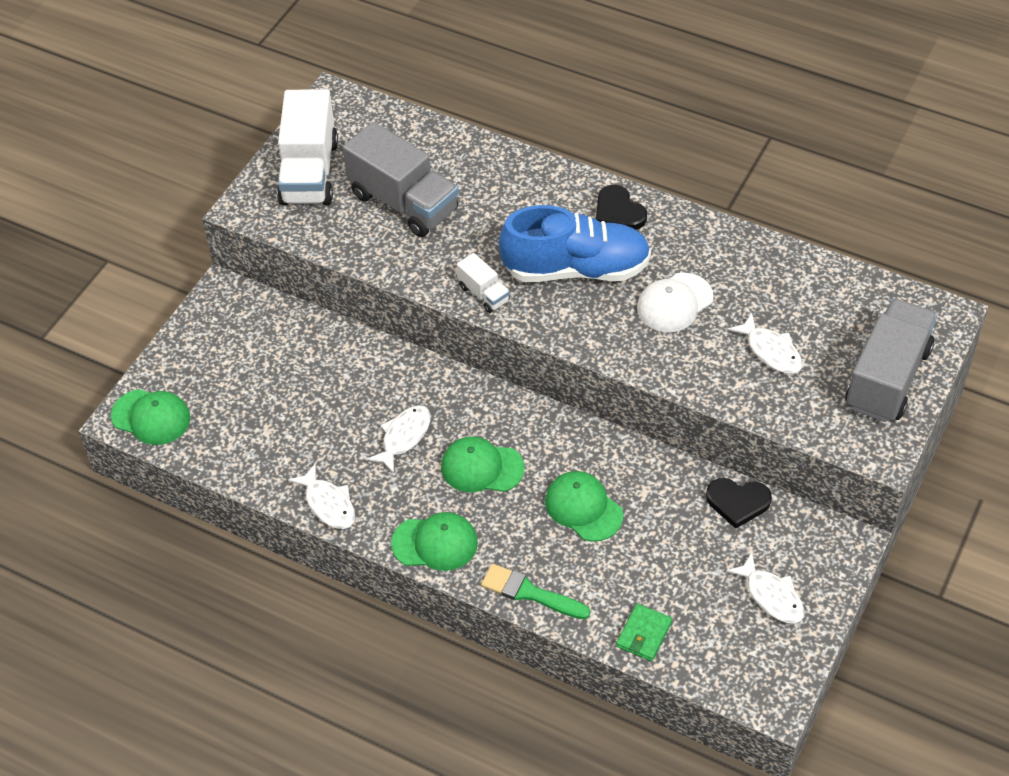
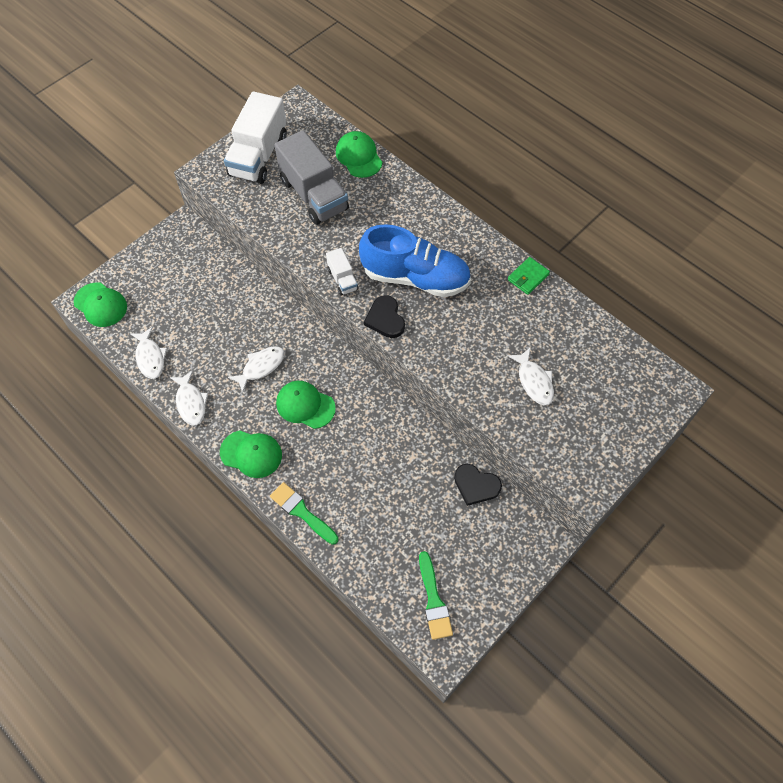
camera: 15 degrees right, 10 degrees up
green cap [545,471,623,542] -> green cap moved to [336,131,382,178]
black heart [596,185,647,230] -> black heart moved to [364,295,405,338]
green wallet [616,604,672,661] -> green wallet moved to [508,257,550,295]
white cap [637,273,714,332] -> none
white fish [726,553,805,624] -> white fish moved to [130,327,167,379]
grey truck [846,299,937,422] -> none
none -> green brush [419,551,453,640]

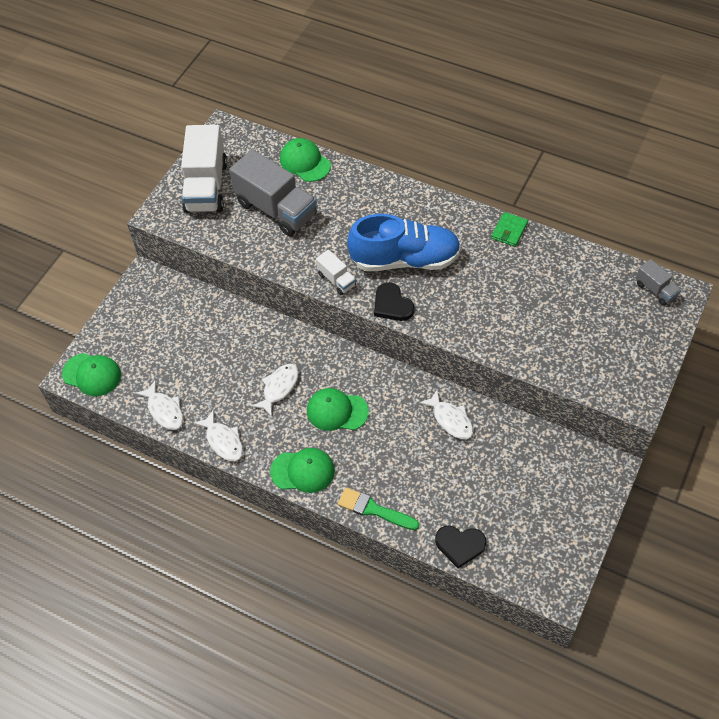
camera: 15 degrees left, 5 degrees down
green brush [419,551,453,640] -> none
black heart [454,464,502,506] -> black heart moved to [435,525,487,568]
white fish [508,348,554,405] -> white fish moved to [419,390,473,439]
none -> grey truck [636,259,681,306]

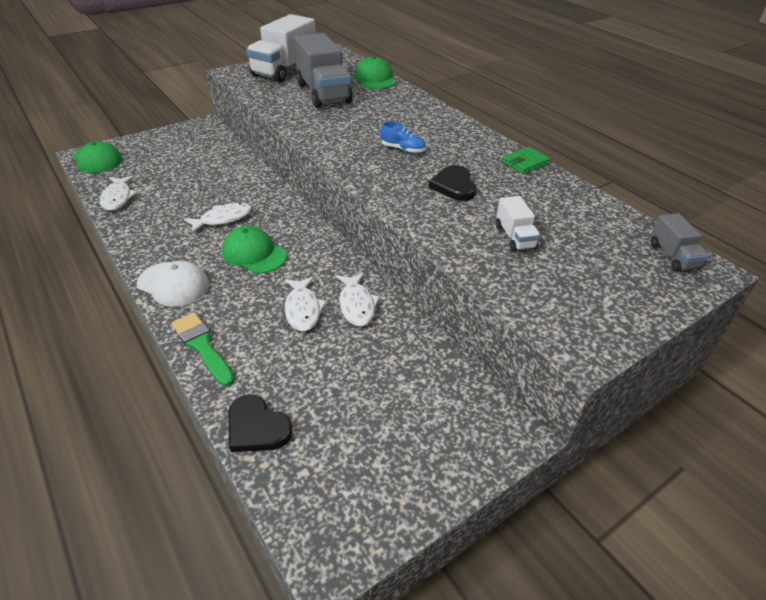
camera: 25 degrees right, 15 degrees down
white fish [193,409,243,461] -> white fish moved to [285,277,327,331]
green cap [270,448,335,493] -> white cap [137,261,209,307]
white truck [316,250,356,295] -> white truck moved to [496,196,541,252]
blue shoe [347,214,461,271] -> blue shoe [380,121,426,153], size x0.40
black heart [374,282,414,321] -> black heart moved to [429,165,476,201]

